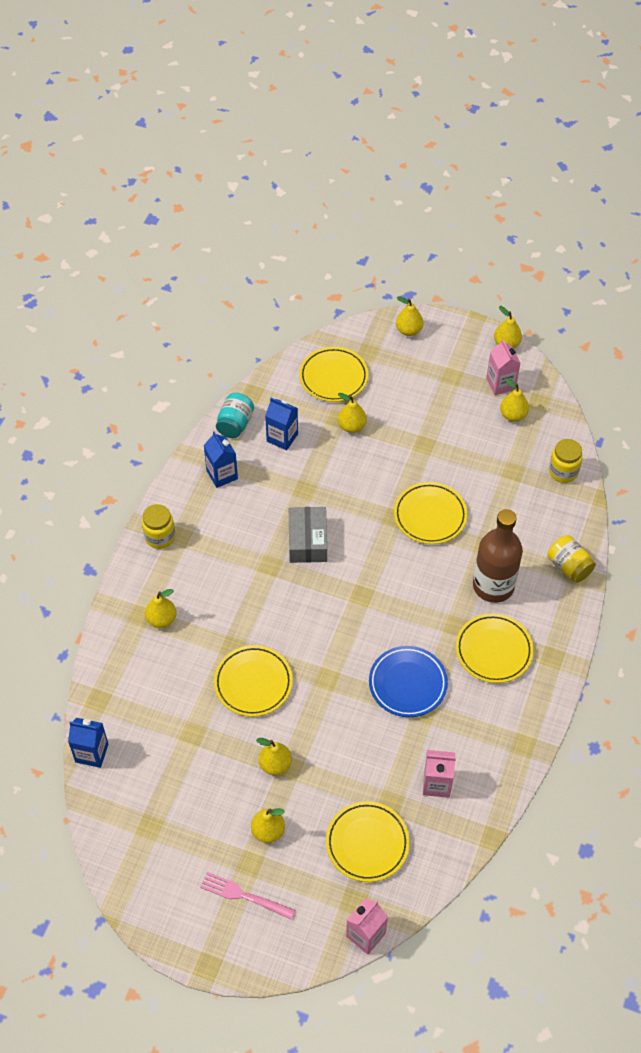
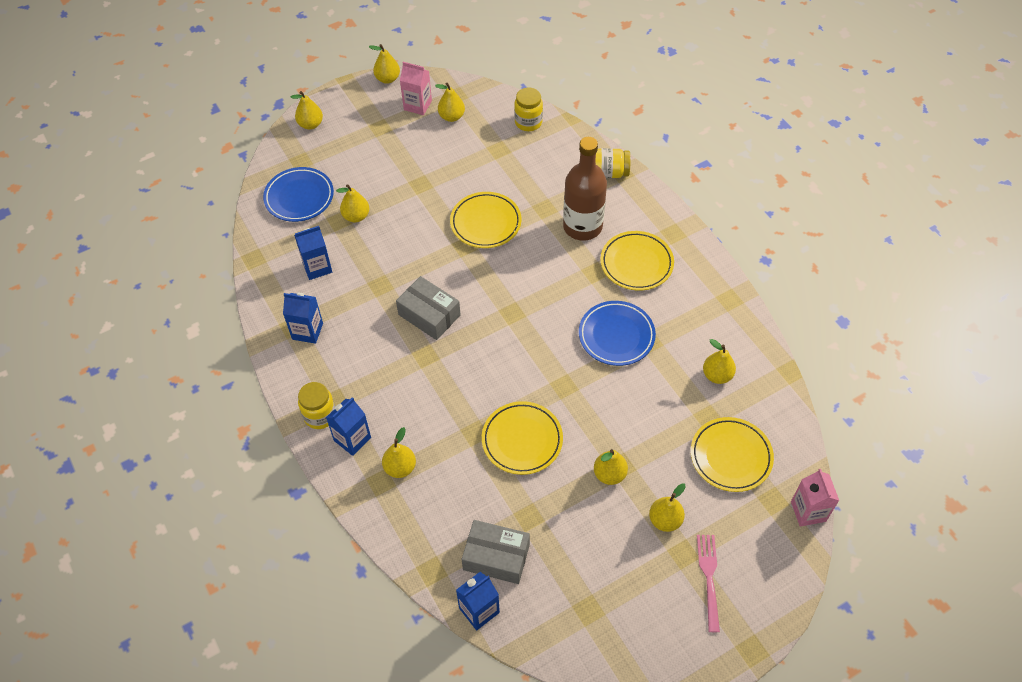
camera: 50 degrees left, 0 degrees up
pink fork [200,872,295,920] -> pink fork turned 120 degrees clockwise [697,535,720,632]
turquoise jar [216,393,254,438] -> none
yellow plate [299,347,368,402] -> blue plate [263,167,334,222]
pink carton [423,750,456,798] -> yellow pear [703,339,736,384]
none -> blue carton [326,397,371,456]
none -> grey box [462,520,530,584]

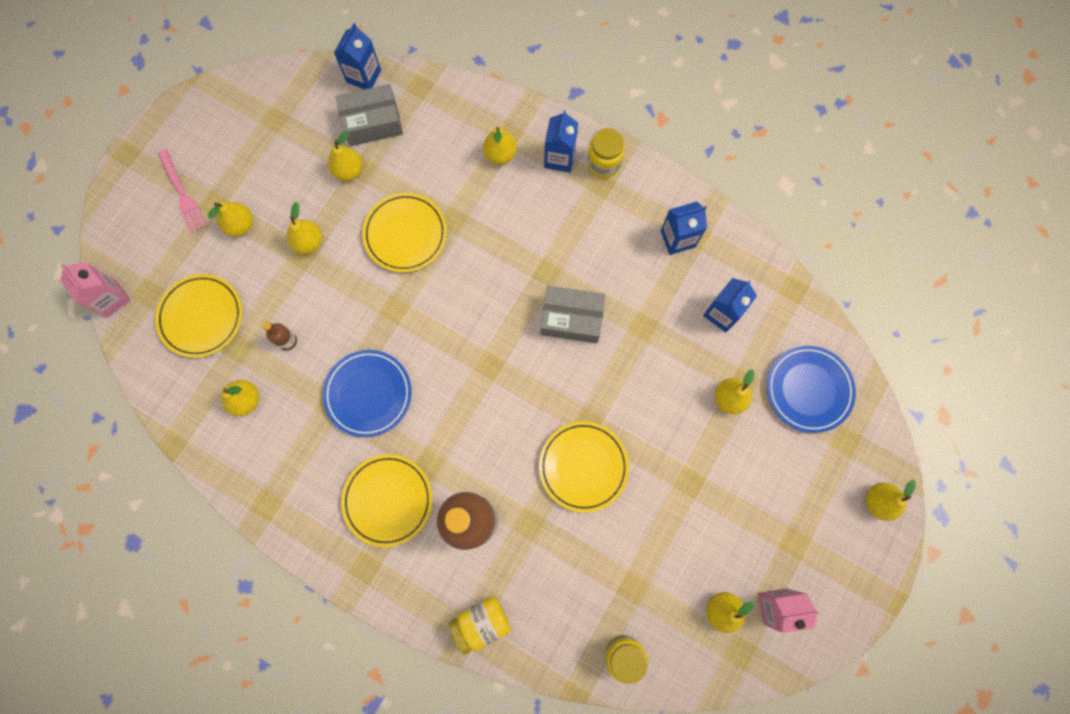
camera: 150 degrees right, 20 degrees up
yellow pear [369,44,400,84] -> yellow pear moved to [328,130,363,181]
none -> brown bottle [263,322,297,351]

